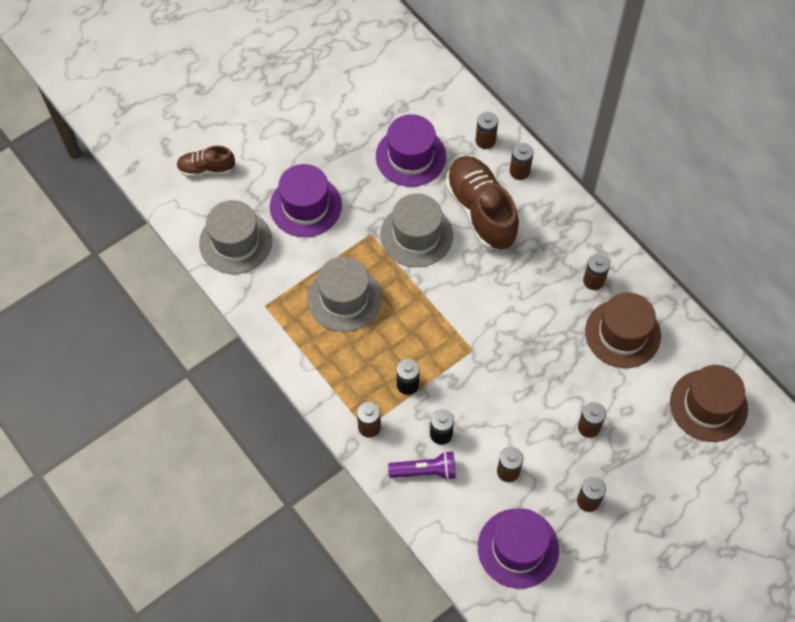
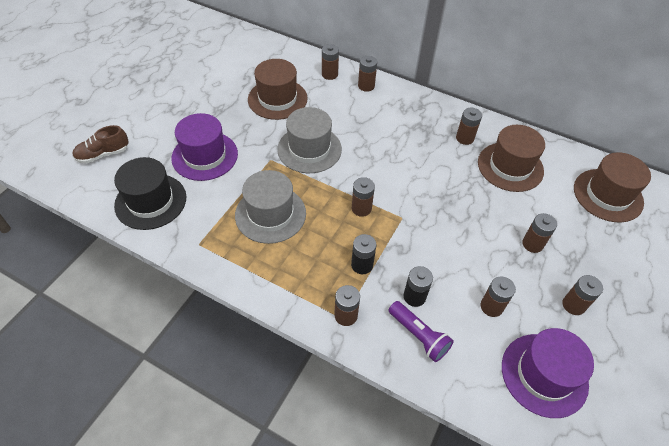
camera: 25 degrees left, 10 degrees down
grey hat [199,200,272,274] -> black hat [114,157,186,230]
purple hat [376,114,446,187] -> brown hat [248,59,308,120]
purple flashlight [388,451,456,480] -> purple flashlight turned 75 degrees clockwise [389,301,454,362]
brown shoe [445,156,519,250] -> none
none -> brown battery [352,177,375,217]

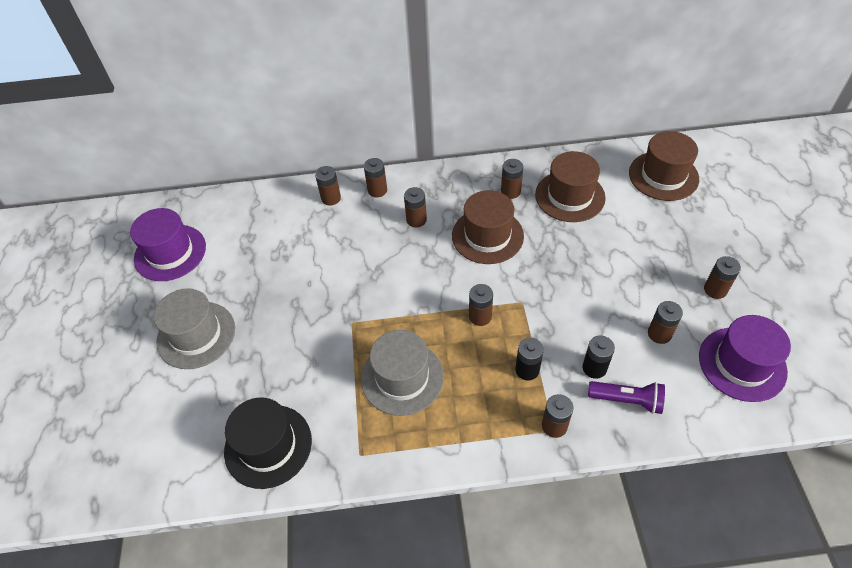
camera: 30 degrees left, 0 degrees up
brown shoe [72,125,129,164] -> none
purple hat [171,113,238,181] -> purple hat moved to [130,208,206,281]
brown hat [248,59,308,120] -> brown hat moved to [452,190,524,264]
grey hat [277,107,342,173] -> grey hat moved to [154,288,235,369]
brown battery [522,213,557,253] -> brown battery moved to [404,187,427,228]

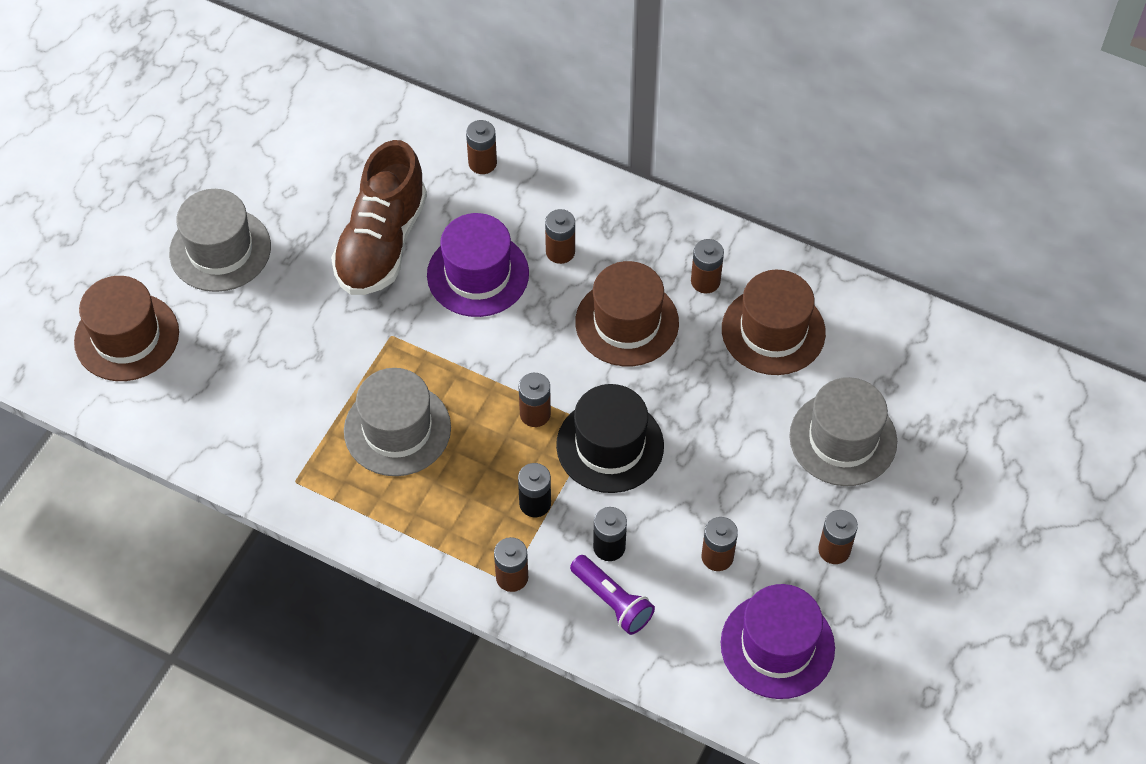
camera: 30 degrees right, 5 degrees up
purple hat [130,208,206,281] -> purple hat moved to [427,213,529,317]
black hat [224,398,312,489] -> black hat moved to [556,384,664,493]
brown battery [364,158,387,198] -> none
brown hat [629,131,699,201] -> brown hat moved to [74,276,179,381]
none -> brown shoe [331,140,427,295]
none -> grey hat [789,377,897,486]

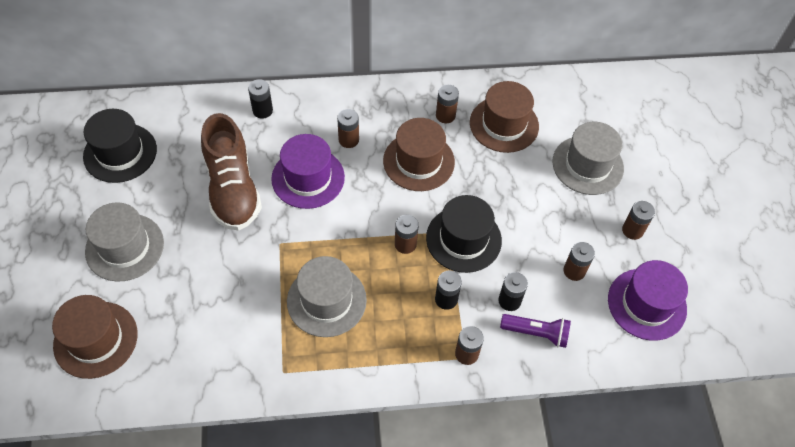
camera: 35 degrees left, 0 degrees up
brown battery [466,120,497,174] -> black battery [248,79,273,119]
none -> black hat [83,109,157,183]

